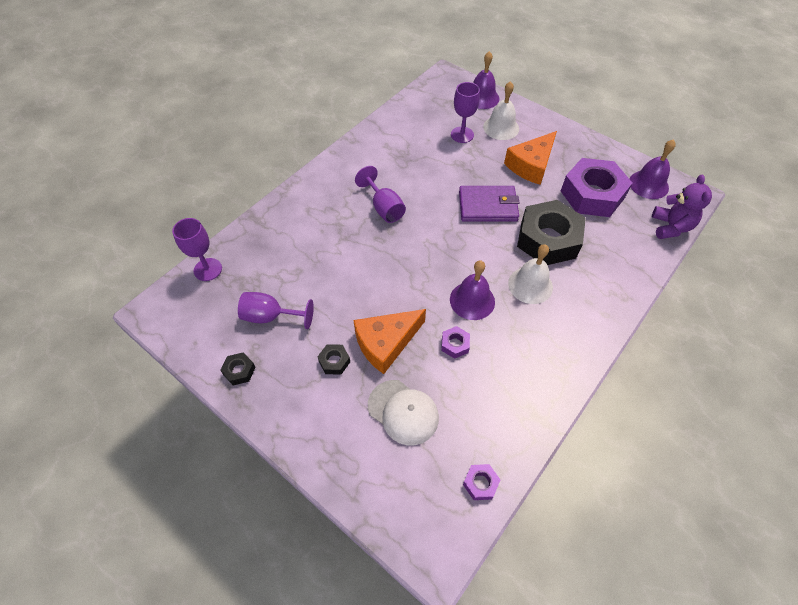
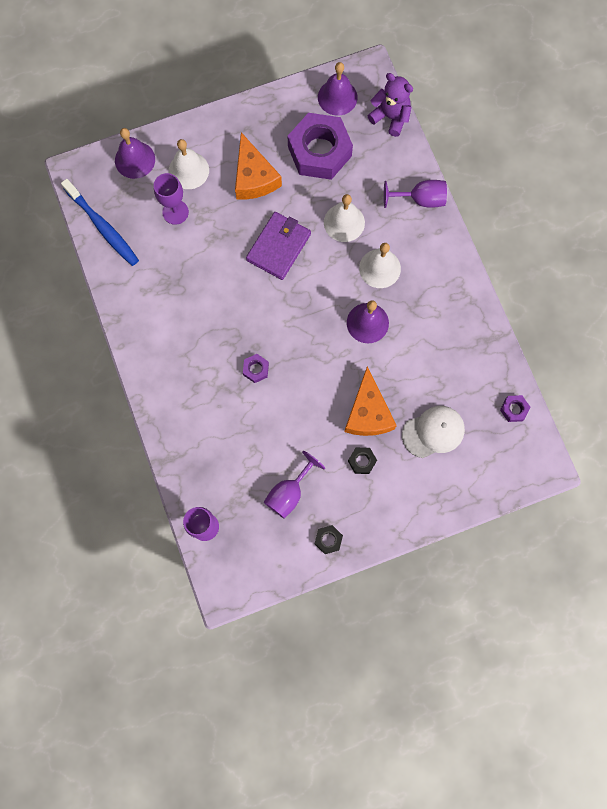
camera: 60 degrees left, 20 degrees up
purple goblet [355,166,406,223] -> purple goblet moved to [384,180,447,208]
purple nut [441,326,470,359] -> purple nut moved to [243,354,269,383]
black nut [517,200,586,265] -> white bell [324,194,365,242]
none -> blue toothbrush [61,179,139,266]

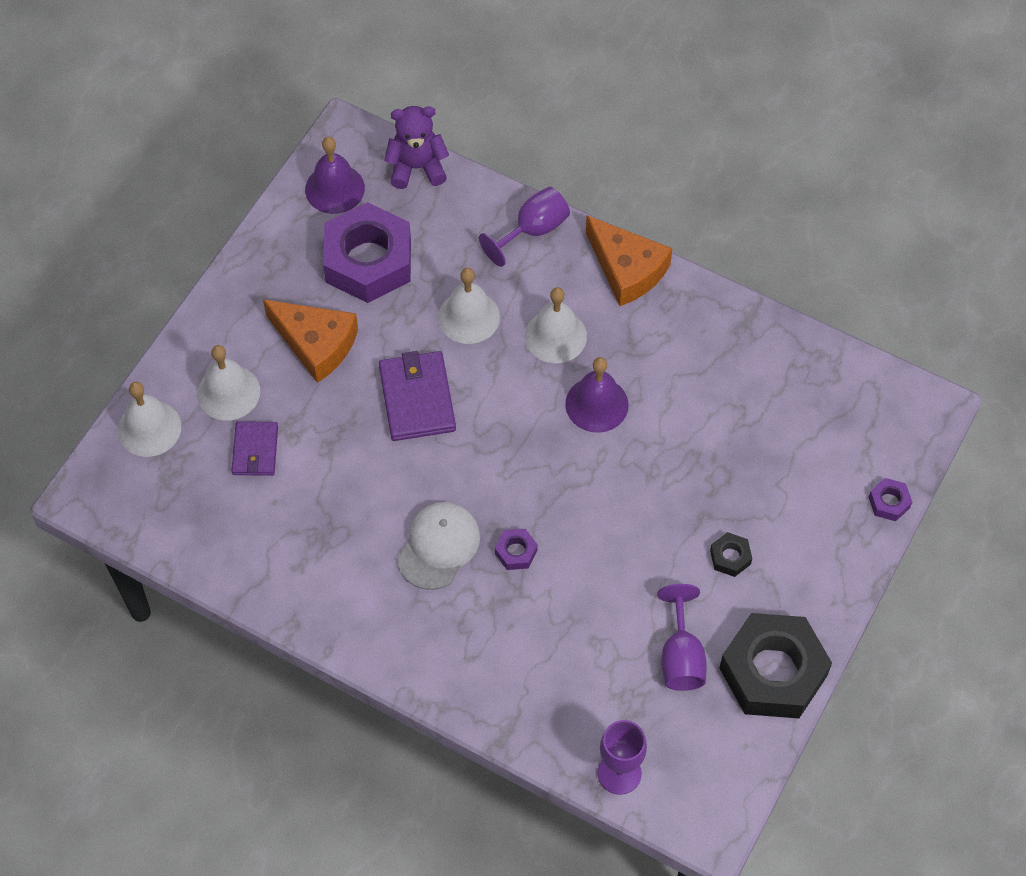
camera: 40 degrees left, 15 degrees down
blue toothbrush [61,179,139,266] -> none
purple bell [115,128,155,179] -> white bell [118,382,181,457]
purple goblet [154,173,189,225] -> purple wallet [231,421,278,476]
black nut [315,525,343,554] -> black nut [719,613,832,718], size x2.44
orange cheese [344,367,397,436] -> orange cheese moved to [586,215,672,306]
white cap [402,406,465,458] -> white cap moved to [397,502,480,590]
purple nut [500,395,530,422] -> purple nut moved to [869,478,912,521]

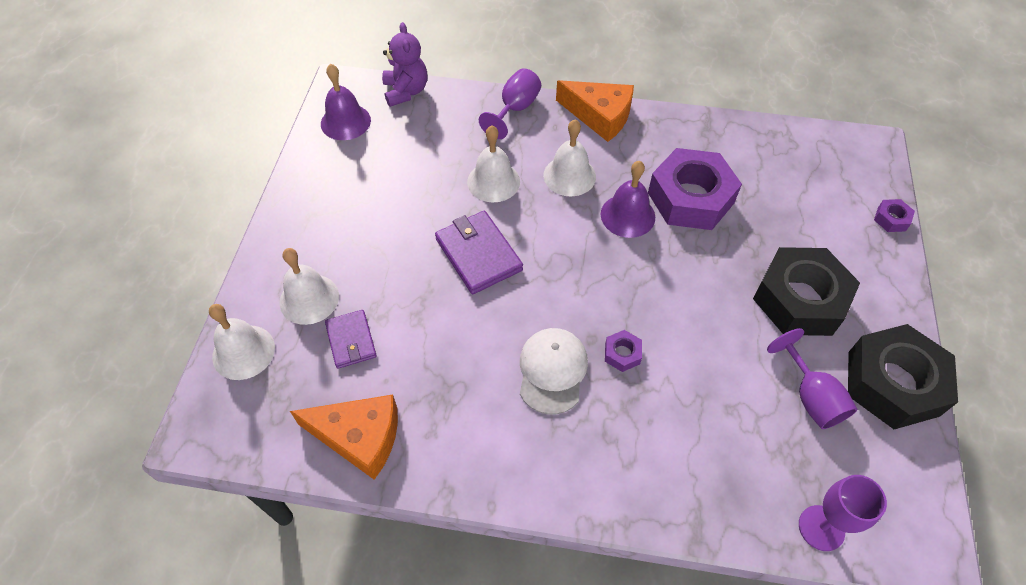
camera: 20 degrees left, 5 degrees down
orange cheese [263,300,358,383] -> orange cheese moved to [290,395,398,480]
purple nut [323,202,411,303] -> purple nut moved to [648,148,742,230]
purple teddy bear [384,106,449,189] -> purple teddy bear turned 105 degrees clockwise [382,22,427,107]
black nut [710,532,752,577] -> black nut [753,247,860,336], size x2.44

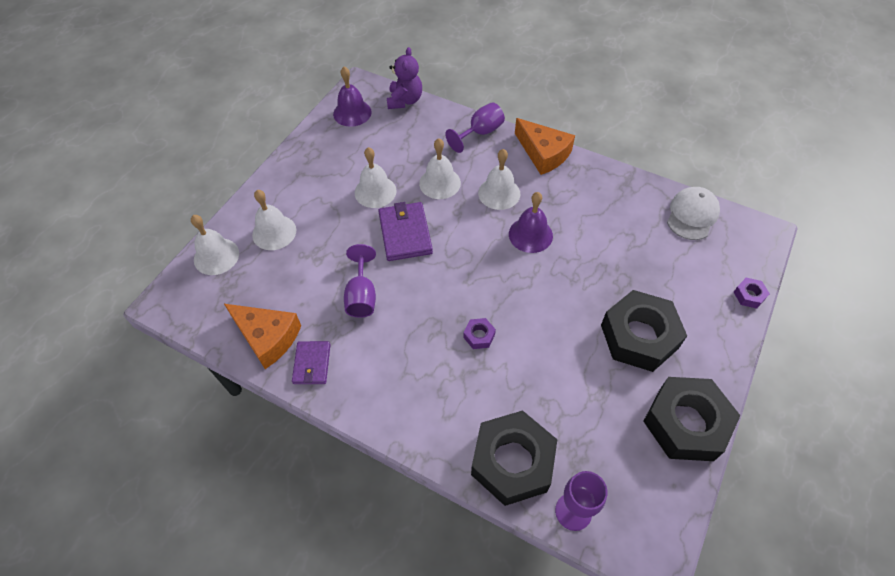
camera: 20 degrees right, 0 degrees up
purple wallet [325,310,377,369] -> purple wallet moved to [292,341,330,384]
white cap [520,328,588,415] -> white cap moved to [667,187,720,240]
purple nut [648,148,742,230] -> none
purple goblet [767,328,857,429] -> purple goblet moved to [344,244,376,318]
none -> white bell [355,147,397,208]
none -> black nut [471,410,557,506]

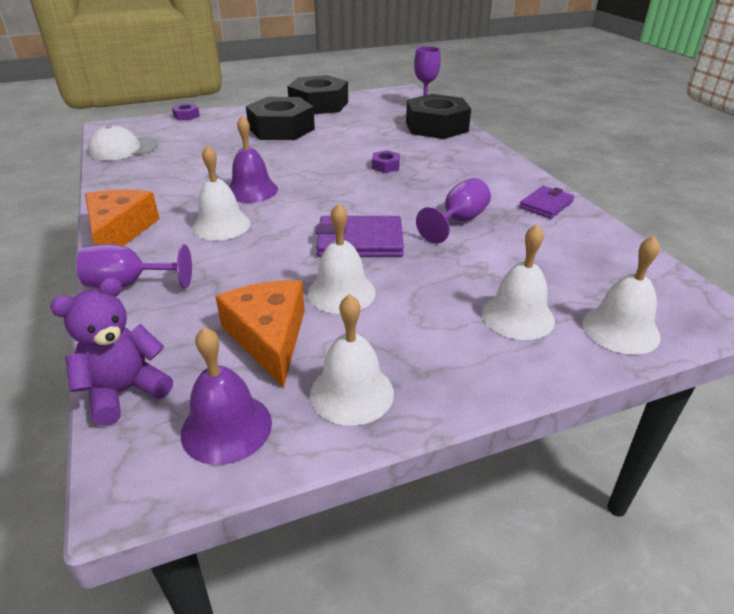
camera: 140 degrees left, 20 degrees down
orange cheese [224,304,301,369] -> orange cheese moved to [215,280,305,389]
purple wallet [378,202,433,261] -> purple wallet turned 60 degrees clockwise [316,216,404,257]
white bell [419,138,461,199] -> white bell moved to [310,294,394,426]

